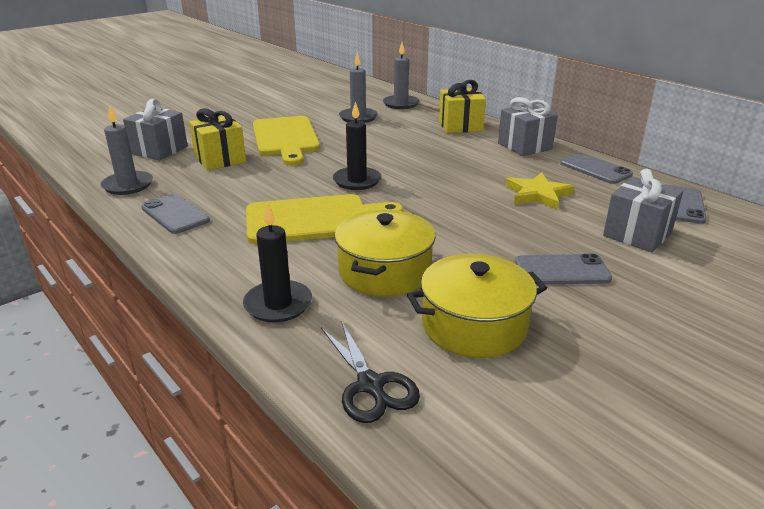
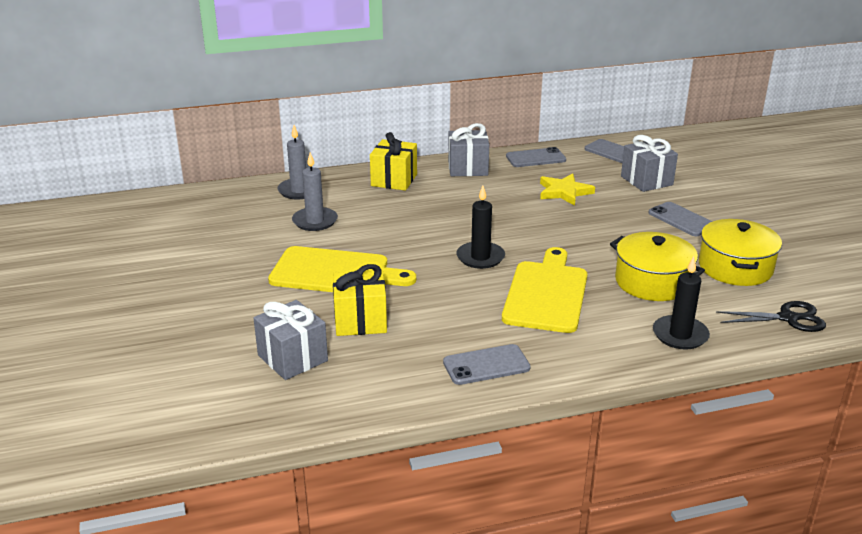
camera: 65 degrees left, 0 degrees up
grey candle [100,105,153,195] -> none
grey phone [515,254,612,285] -> grey phone turned 60 degrees counterclockwise [648,202,713,236]

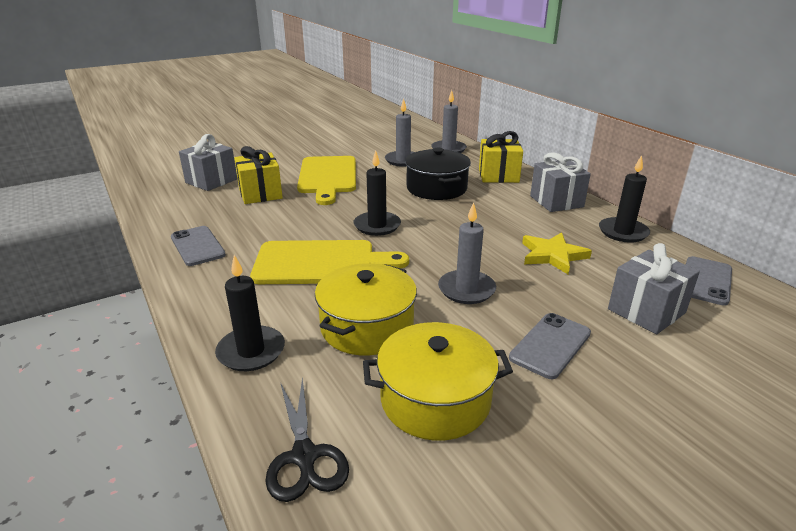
camera: 75 degrees right, 0 degrees up
grey phone [506,147,566,167] -> black candle [599,155,650,243]
none -> black pot [405,148,471,200]
none -> grey candle [438,202,496,304]

